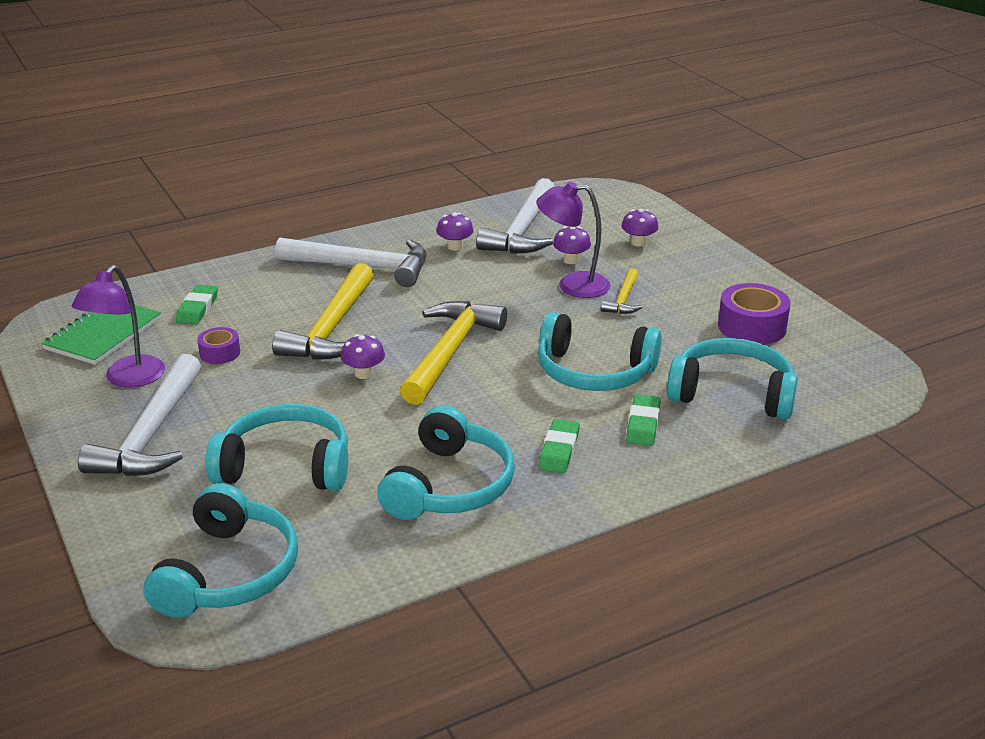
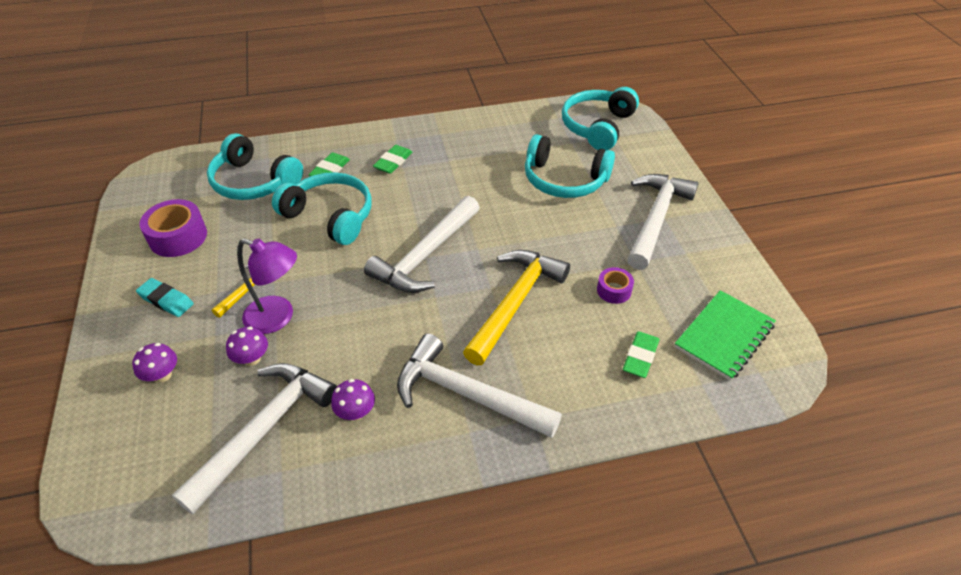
camera: 165 degrees left, 15 degrees up
purple lamp [72,265,165,388] -> none
purple mushroom [341,334,385,379] -> none
turquoise headphones [377,405,515,520] -> none
yellow hammer [400,301,507,405] -> white hammer [364,196,480,293]
none -> turquoise eraser [136,278,194,317]

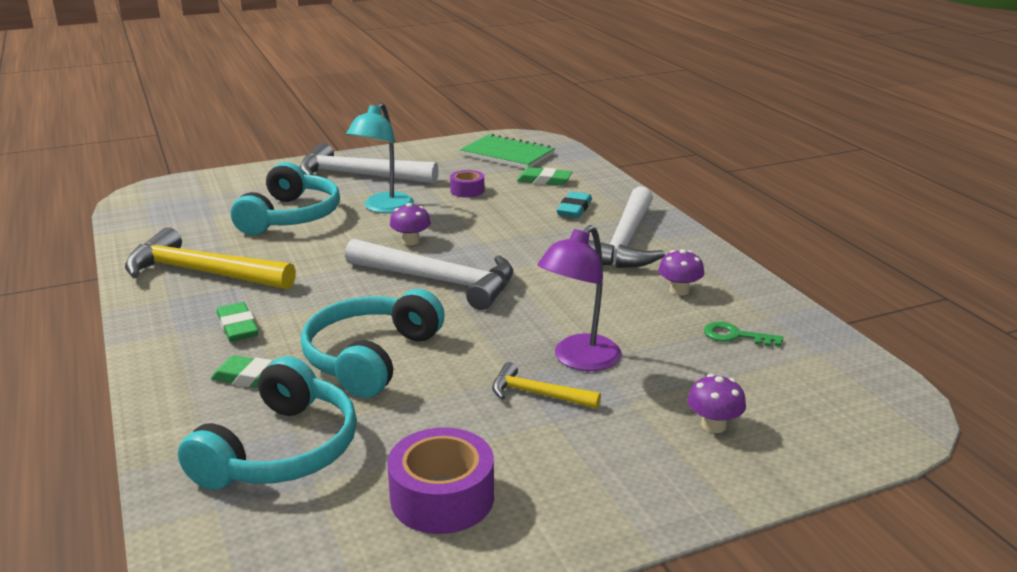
camera: 100 degrees left, 20 degrees down
turquoise eraser [136,278,194,317] -> turquoise eraser moved to [557,192,592,218]
white hammer [172,363,337,514] -> green key [704,322,783,347]
purple mushroom [226,327,268,366] -> purple mushroom moved to [390,203,431,245]
purple lamp [237,238,297,334] -> purple lamp turned 150 degrees counterclockwise [537,225,622,371]
green eraser [373,145,412,174] -> green eraser turned 45 degrees clockwise [217,302,258,342]
yellow hammer [463,250,570,365] -> yellow hammer moved to [125,227,296,290]
turquoise headphones [562,87,639,150] -> none
none -> turquoise lamp [346,102,414,213]

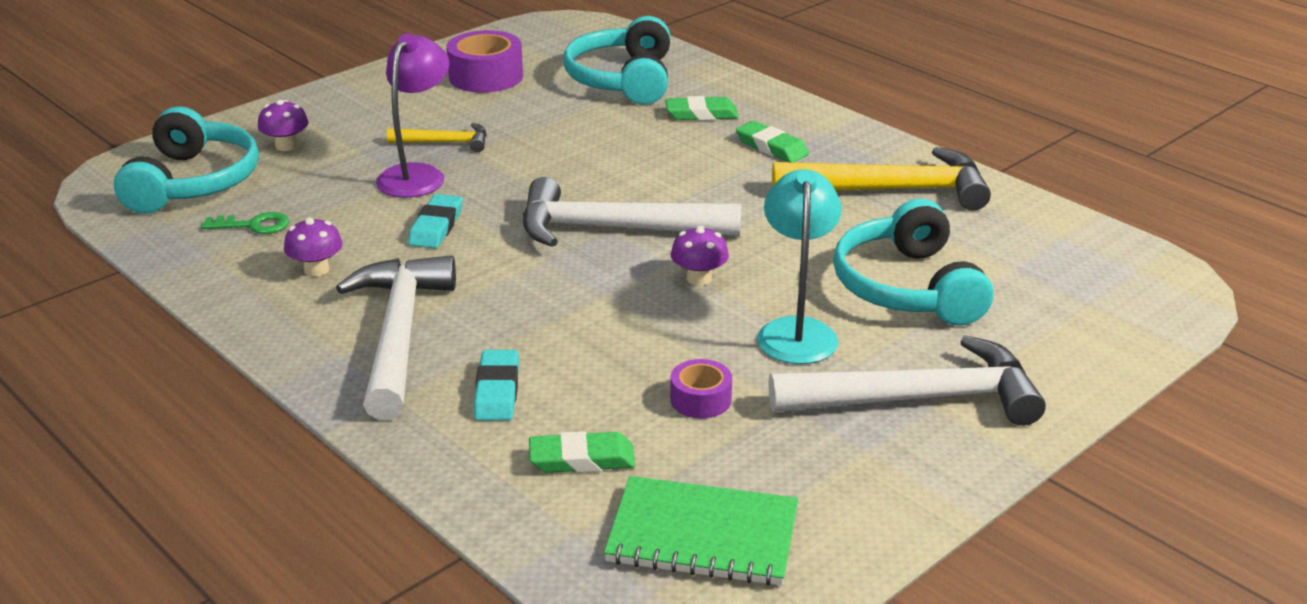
camera: 160 degrees right, 5 degrees up
turquoise headphones [301,289,445,398] -> turquoise headphones moved to [114,106,259,214]
none -> turquoise eraser [408,194,463,248]

